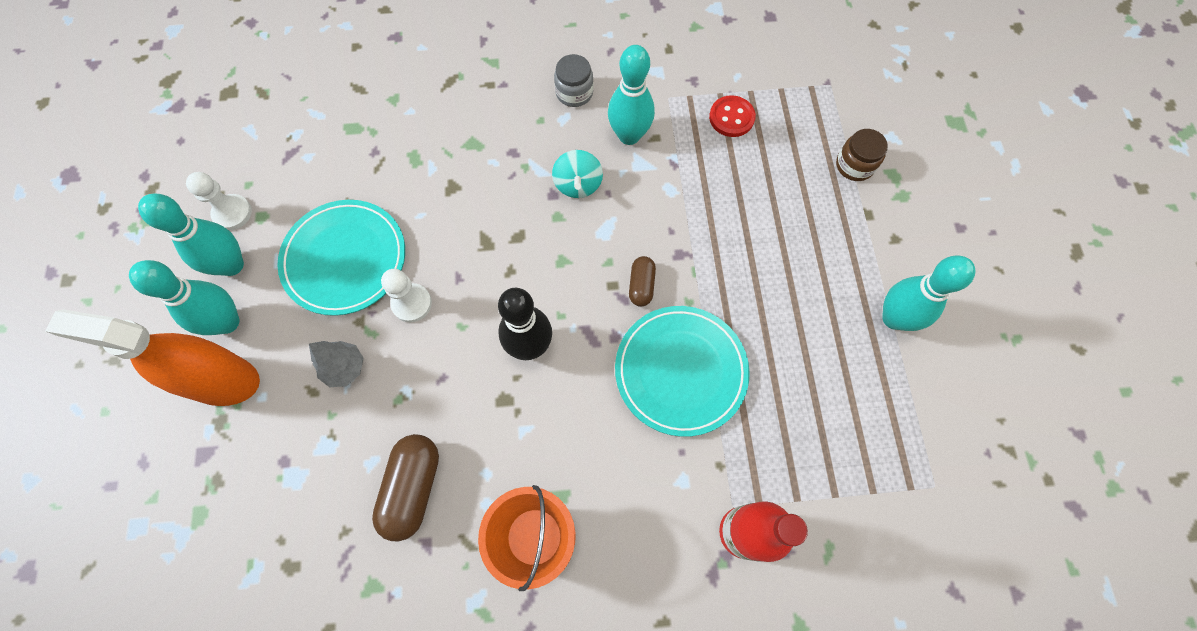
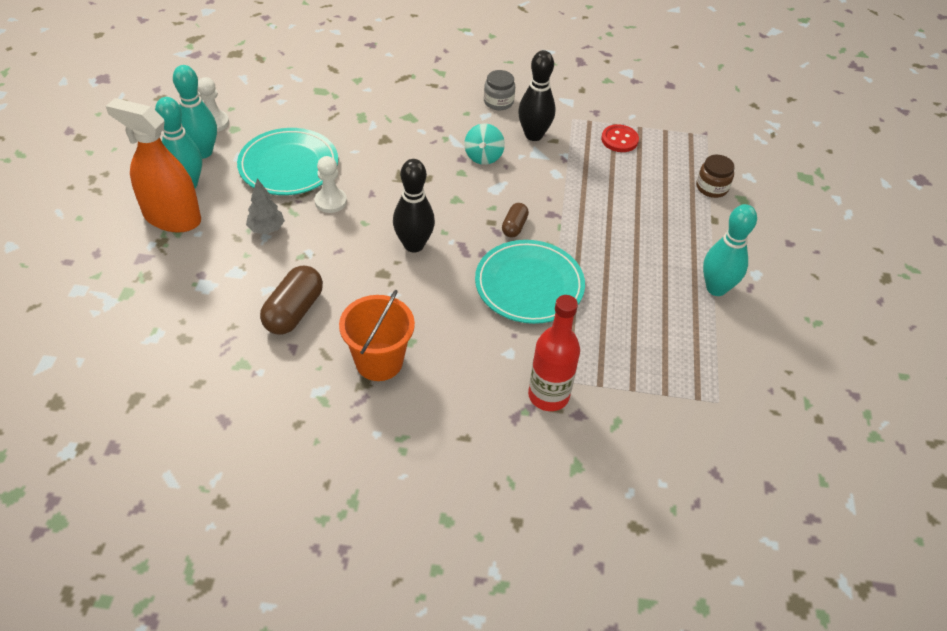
camera: 10 degrees right, 20 degrees down
turquoise bowling pin [608,45,655,145] -> black bowling pin [518,50,556,141]

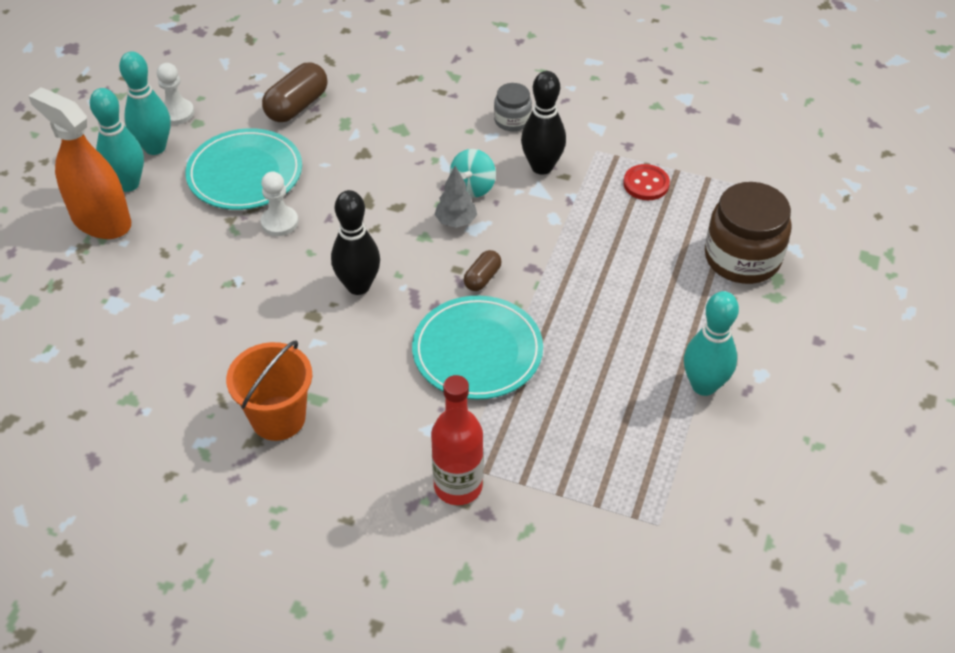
camera: 15 degrees right, 0 degrees up
grey tree [246,178,285,234] -> grey tree moved to [434,166,477,228]
brown capsule [260,266,323,334] -> brown capsule moved to [262,62,327,122]
brown jar [696,155,735,198] -> brown jar [705,182,792,284], size x1.89

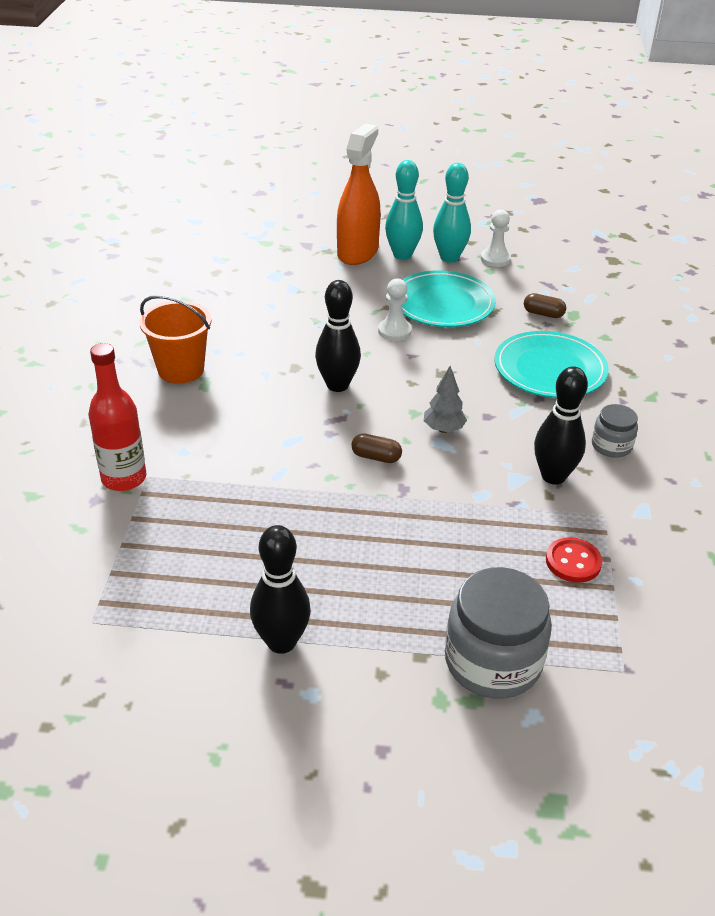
camera: 75 degrees right, 10 degrees down
brown capsule [262,62,327,122] -> brown capsule [524,293,566,318], size x0.57
turquoise plate [412,296,543,399] -> turquoise plate moved to [494,331,609,398]
turquoise spinning top [450,149,496,198] -> none
turquoise bowling pin [684,291,739,396] -> black bowling pin [250,525,311,654]
brown jar [705,182,792,284] -> grey jar [445,567,552,699]

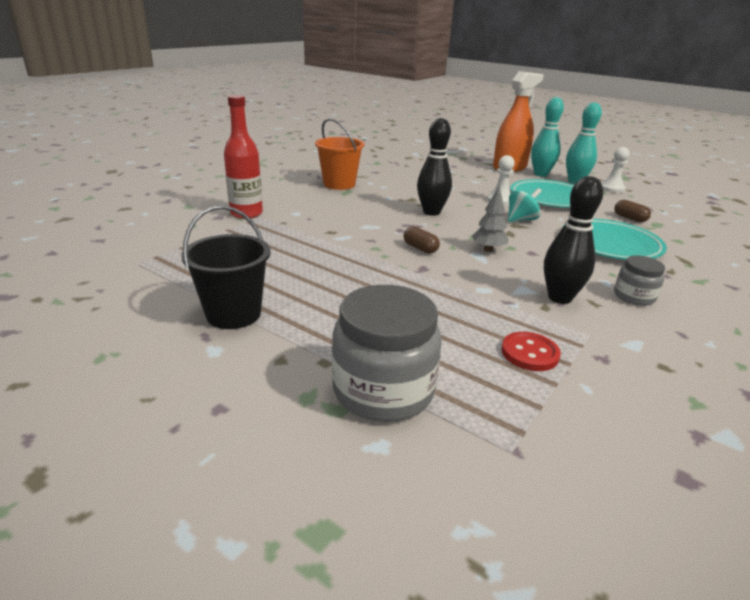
camera: 30 degrees right, 10 degrees down
black bowling pin [250,525,311,654] -> black bucket [181,205,271,329]
none -> turquoise spinning top [508,188,542,222]

